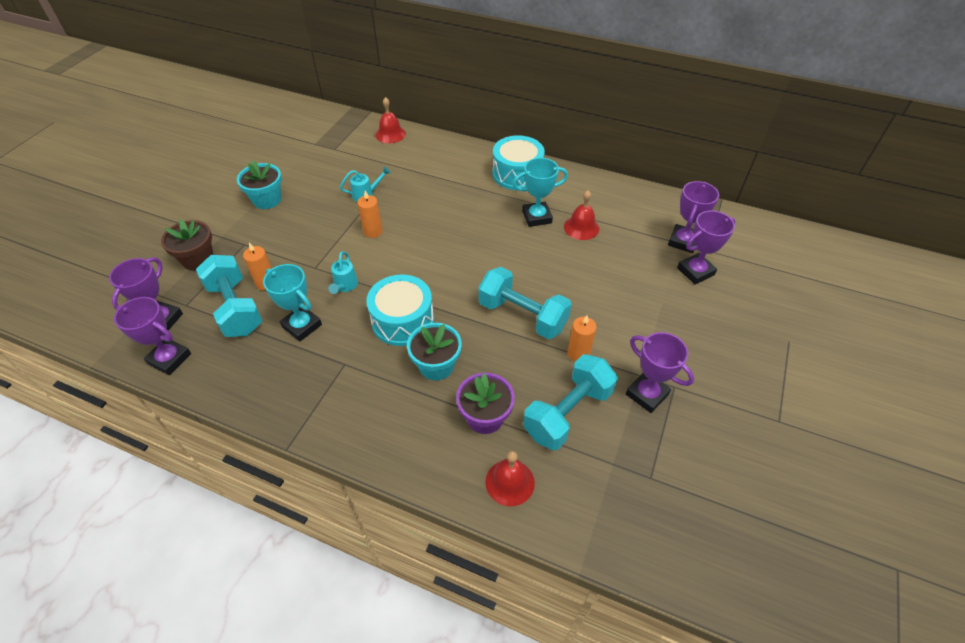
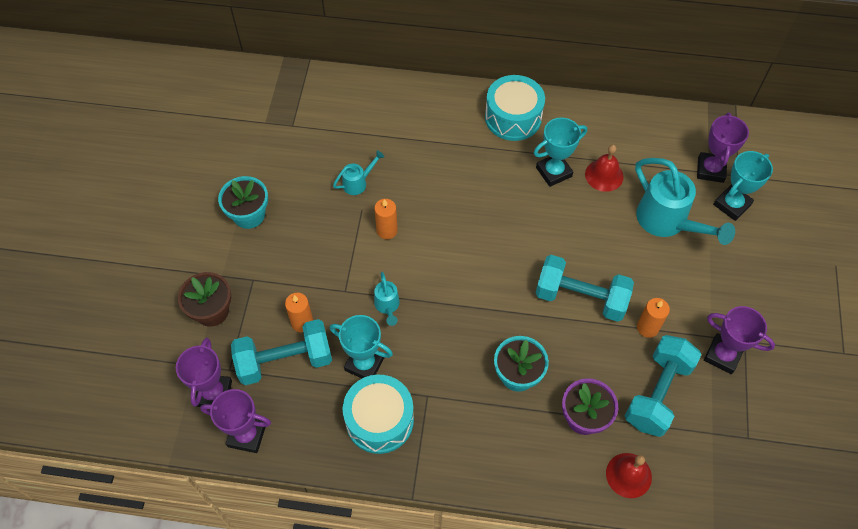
camera: 15 degrees left, 10 degrees up
turquoise dumbbell [196,255,262,337] -> turquoise dumbbell turned 60 degrees counterclockwise [231,319,332,385]
turquoise drum [366,274,434,346] -> turquoise drum moved to [343,375,414,454]
red bell [375,97,406,143] -> none
purple trophy [677,211,736,284] -> turquoise trophy [713,151,773,221]
none -> turquoise watering can [635,158,735,245]

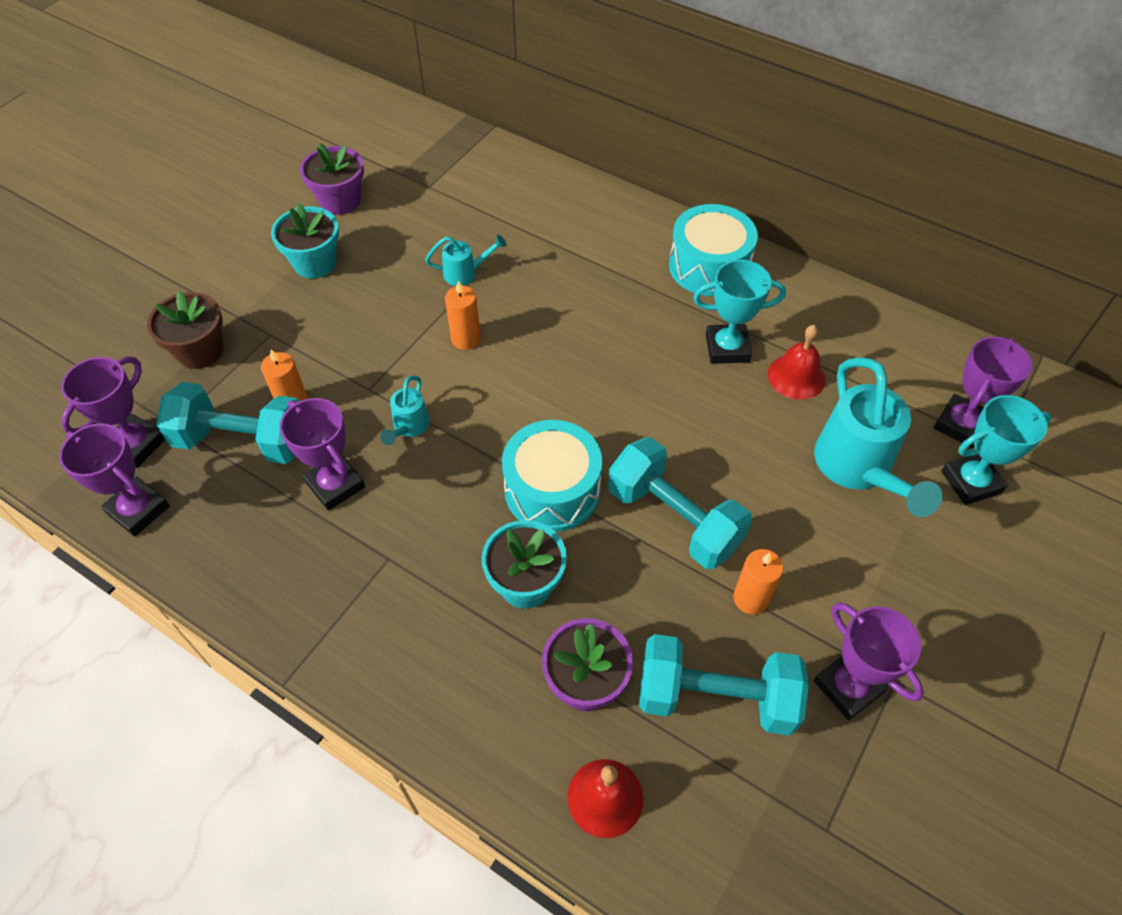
camera: 25 degrees right, 5 degrees down
turquoise trophy [330,315,393,378] -> purple trophy [280,398,365,511]
turquoise drum [343,375,414,454] -> turquoise drum moved to [502,420,602,532]
turquoise dumbbell [625,335,702,437] -> turquoise dumbbell turned 45 degrees clockwise [639,634,809,736]
none -> purple flower pot [300,143,364,215]

